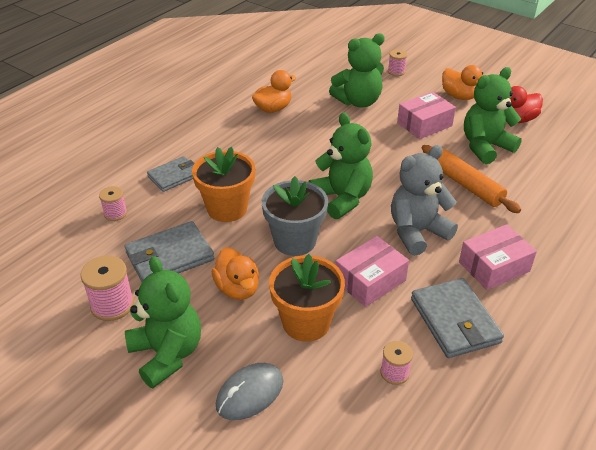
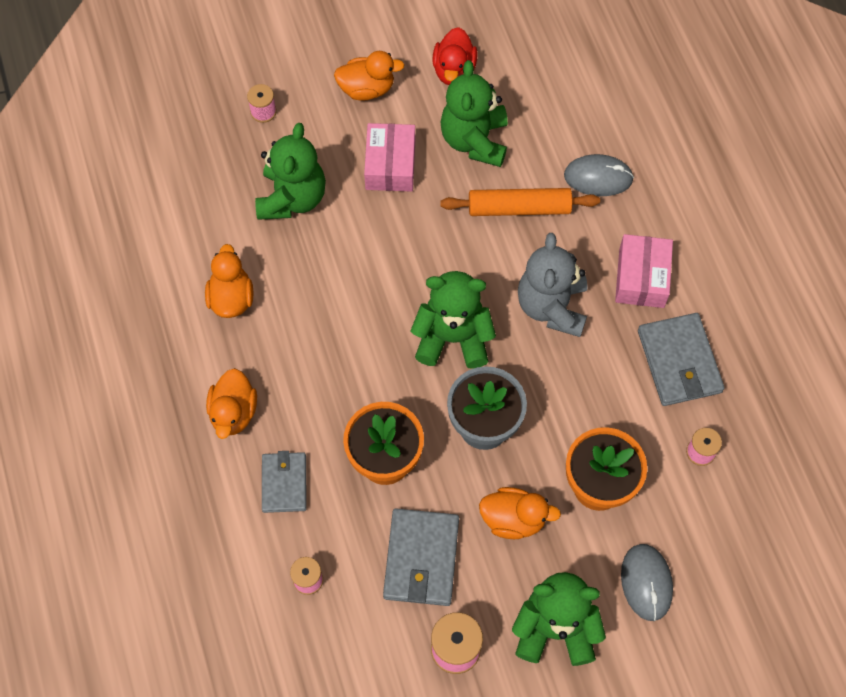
camera: 55 degrees left, 25 degrees up
pink box [336,236,409,307] -> none
grey wallet [411,278,504,358] -> grey wallet turned 60 degrees clockwise [638,313,725,406]
none -> orange duck [206,368,257,439]
none -> grey mouse [564,154,634,196]

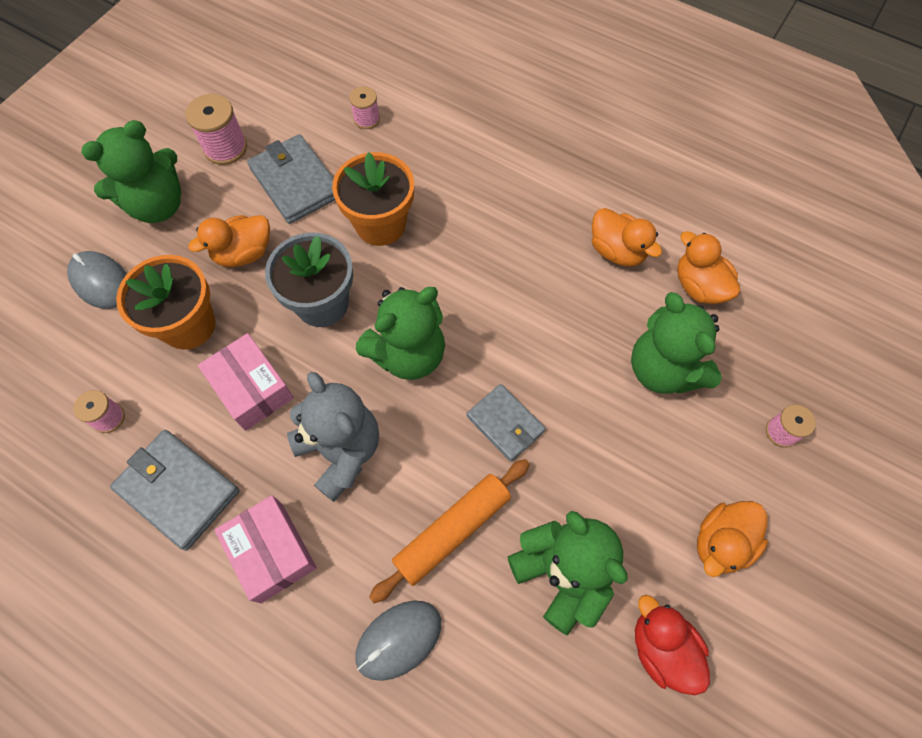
camera: 140 degrees right, 0 degrees up
orange duck [206,368,257,439] -> orange duck moved to [677,231,740,304]
grey wallet [262,451,307,513] -> grey wallet moved to [467,384,546,462]
pink box [364,123,415,192] -> pink box moved to [198,333,294,431]

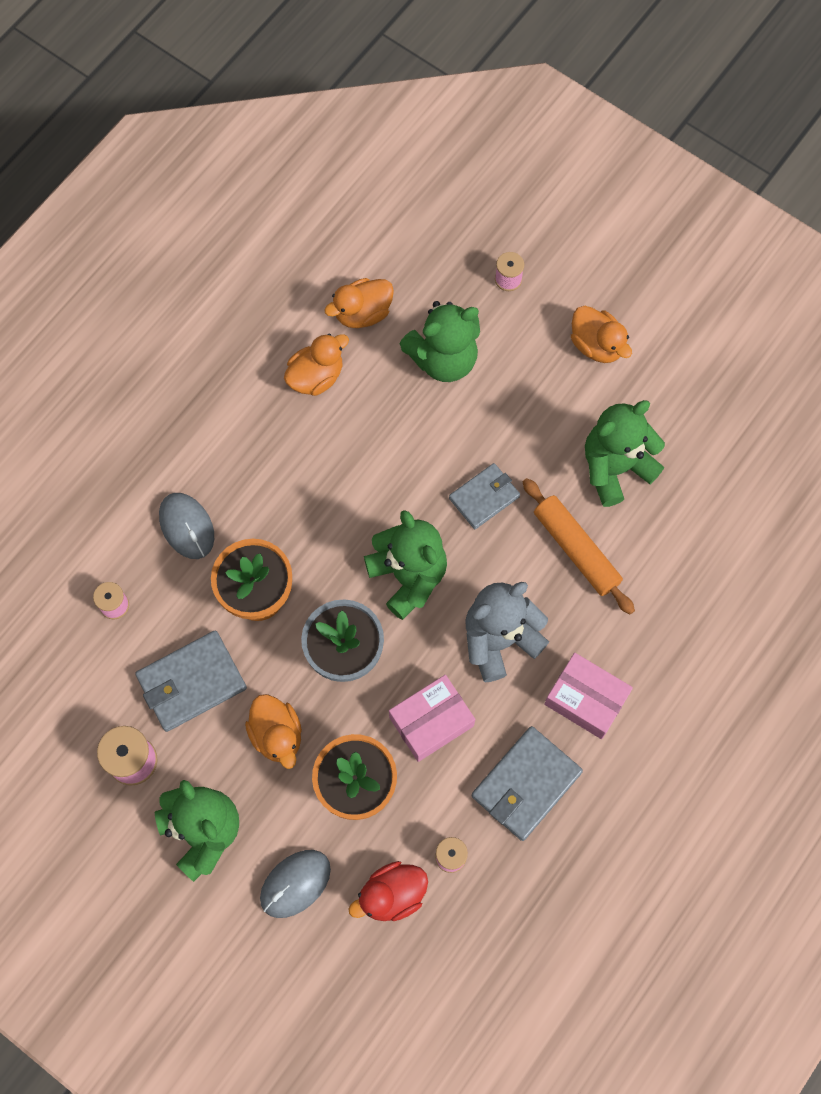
camera: 85 degrees left, 5 degrees up
pink box [215,495,317,603] -> pink box turned 60 degrees clockwise [544,653,633,739]
grey mouse [355,601,441,681] -> grey mouse moved to [159,493,214,559]
red duck [635,595,710,695] -> red duck moved to [349,861,428,921]

